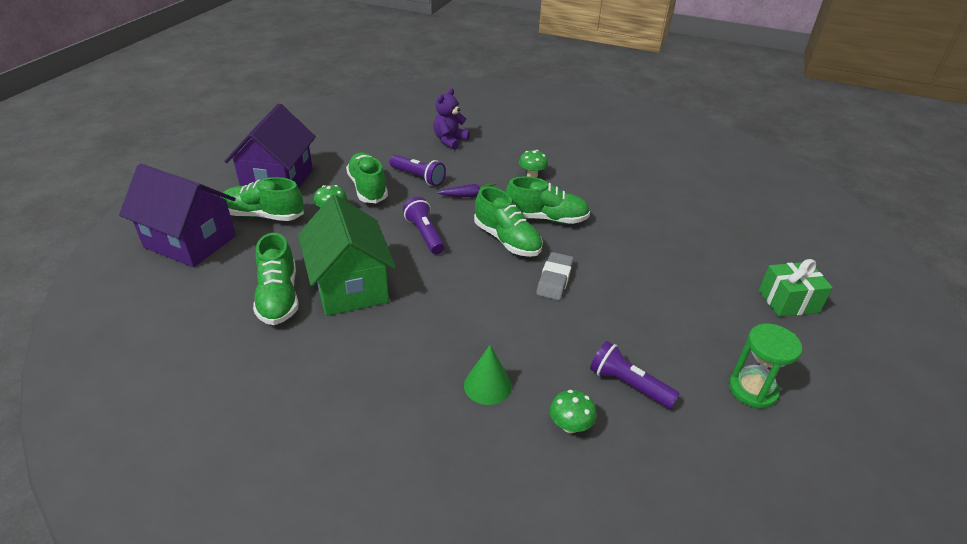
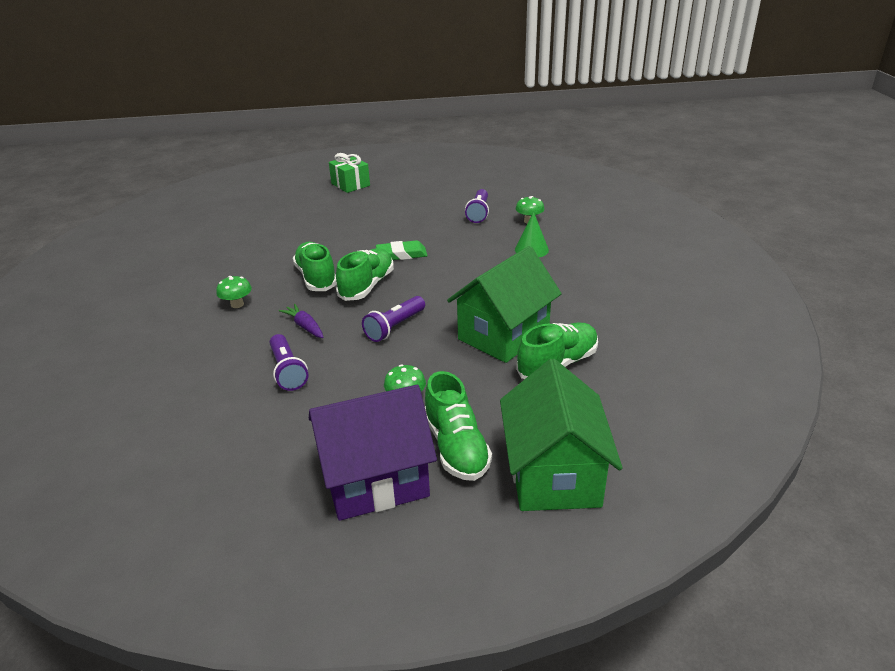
camera: 115 degrees left, 5 degrees down
purple house [119,164,236,267] -> green house [500,359,622,511]
green shoe [346,152,388,203] -> none
purple flashlight [390,155,446,186] -> purple flashlight turned 150 degrees clockwise [270,334,309,391]
purple teddy bear [433,88,470,150] -> none
grey eraser [536,252,574,300] -> green eraser [376,240,428,260]
green hourglass [729,324,803,409] -> none

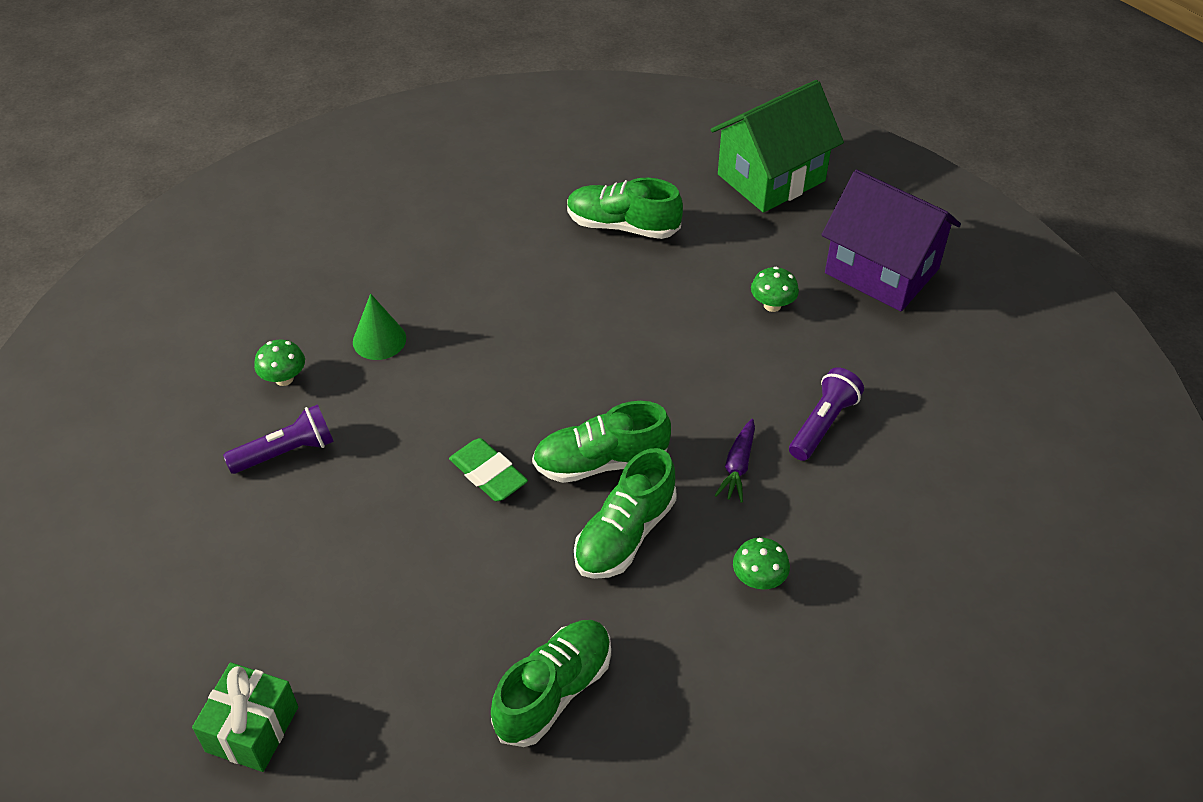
camera: 125 degrees left, 15 degrees up
purple flashlight [362,296,425,342] -> none
green shoe [425,371,492,481] -> green shoe moved to [491,620,611,747]
green house [447,246,562,363] -> none

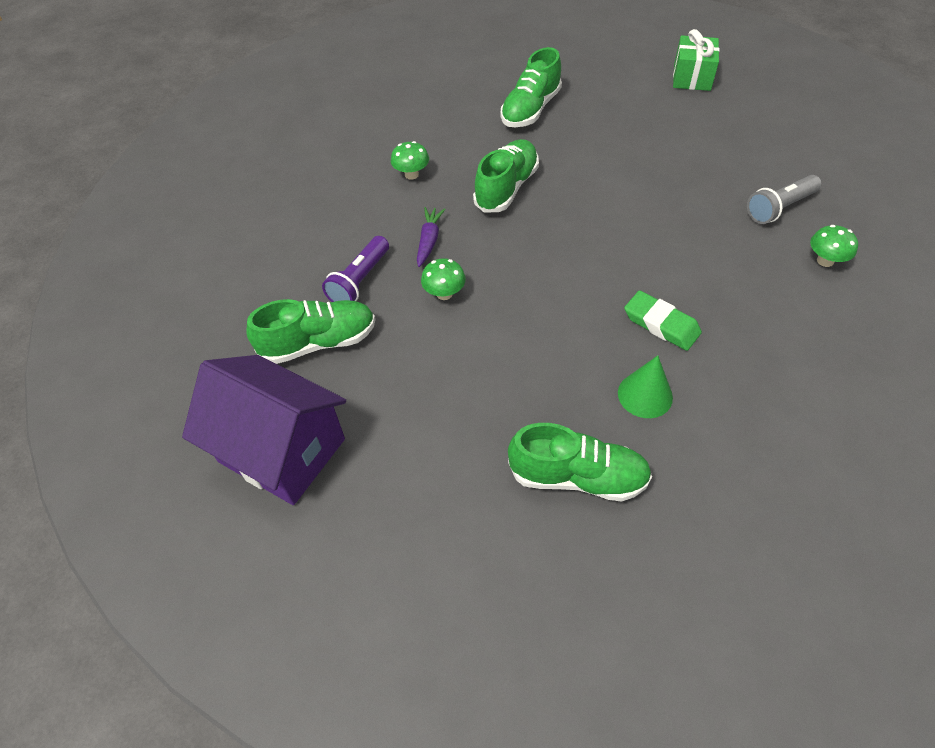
camera: 175 degrees right, 5 degrees up
purple flashlight [223,404,334,474] -> grey flashlight [747,175,822,224]
green cone [353,294,406,360] -> green cone moved to [618,356,673,418]
green eraser [449,438,528,501] -> green eraser moved to [624,290,702,351]
green shoe [532,401,671,483] -> green shoe moved to [246,299,376,364]
green house [711,80,844,213] -> none
green mushroom [751,267,799,312] -> green mushroom moved to [421,258,466,300]

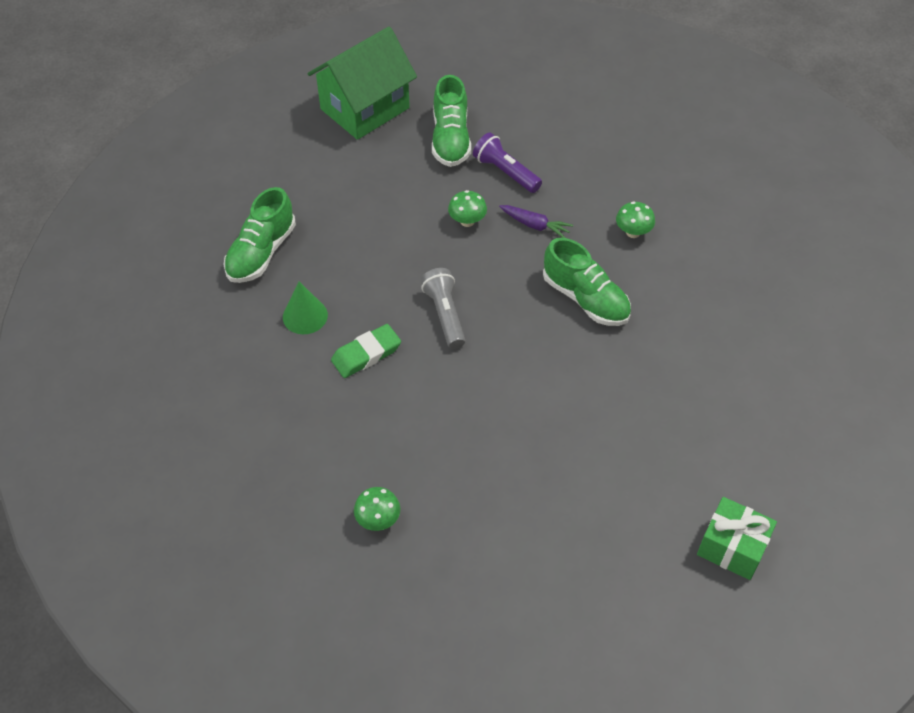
camera: 105 degrees right, 0 degrees up
purple house [182,355,346,505] -> green house [307,27,417,140]
green shoe [501,47,562,127] -> none
grey flashlight [747,175,822,224] -> grey flashlight moved to [421,268,465,349]

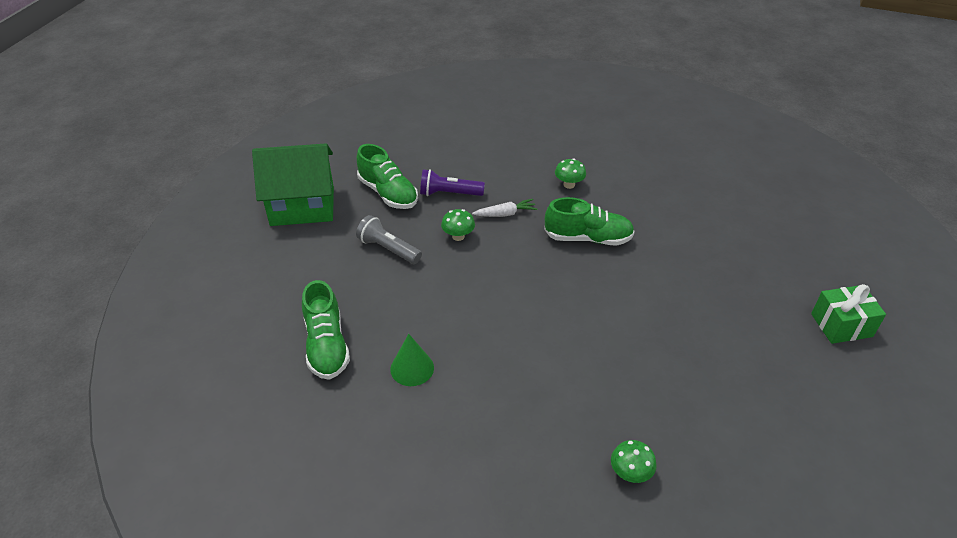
camera: 40 degrees left, 10 degrees down
green house [307,27,417,140] -> green house turned 75 degrees clockwise [252,143,334,226]
green eraser [331,324,401,378] -> none
grey flashlight [421,268,465,349] -> grey flashlight moved to [356,215,422,264]
purple carrot [499,205,573,238] -> white carrot [472,199,537,217]

